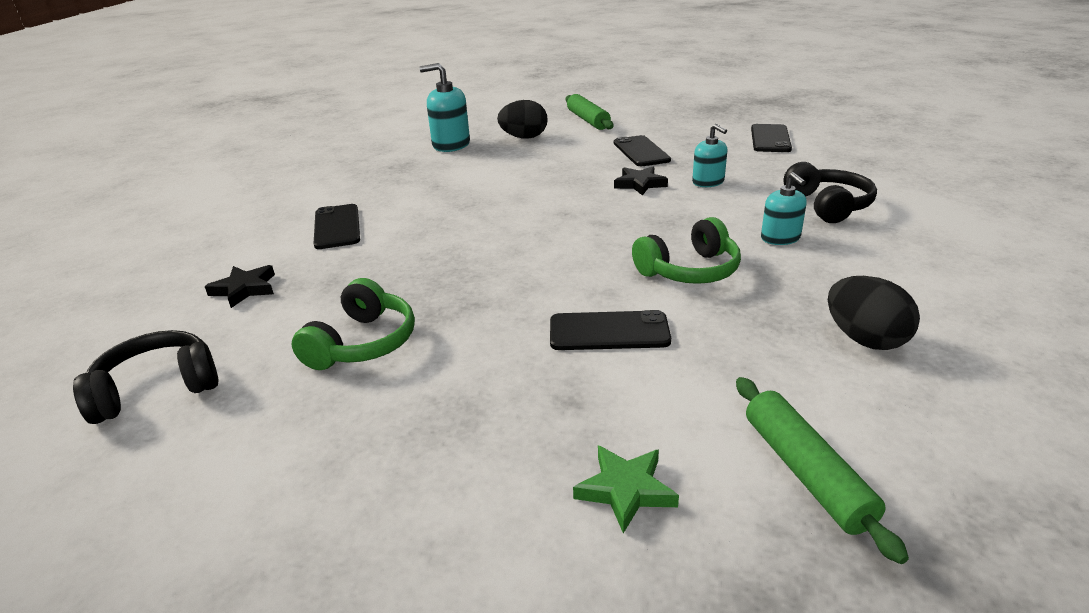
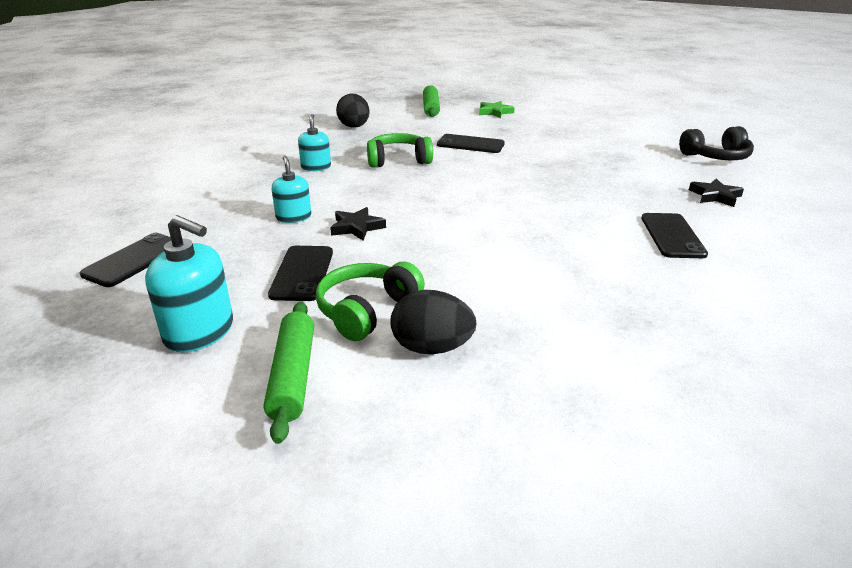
camera: 165 degrees left, 0 degrees up
green headphones [292,278,415,370] -> green headphones moved to [315,262,425,341]
turquoise soap dispenser [419,63,470,152] -> turquoise soap dispenser moved to [145,215,233,352]
black headphones [784,162,877,223] -> none

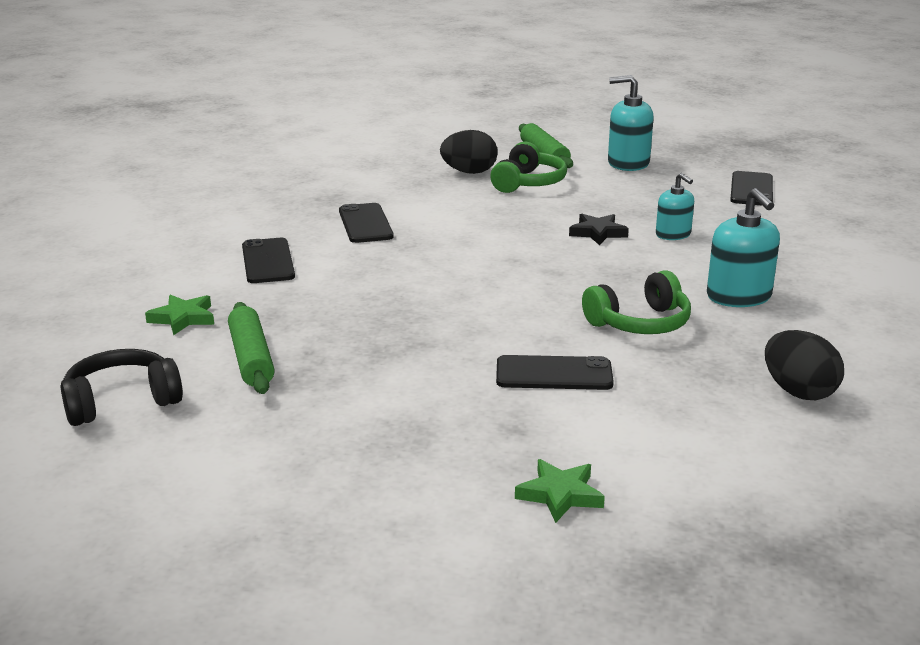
camera: 165 degrees right, 5 degrees down
black phone [268,246,333,301] -> black phone moved to [339,203,394,243]
turquoise soap dispenser [298,114,331,171] -> turquoise soap dispenser [707,188,780,307], size x1.57
green rolling pin [423,85,440,117] -> green rolling pin moved to [228,302,275,394]
black star [689,178,744,207] -> green star [145,295,214,335]

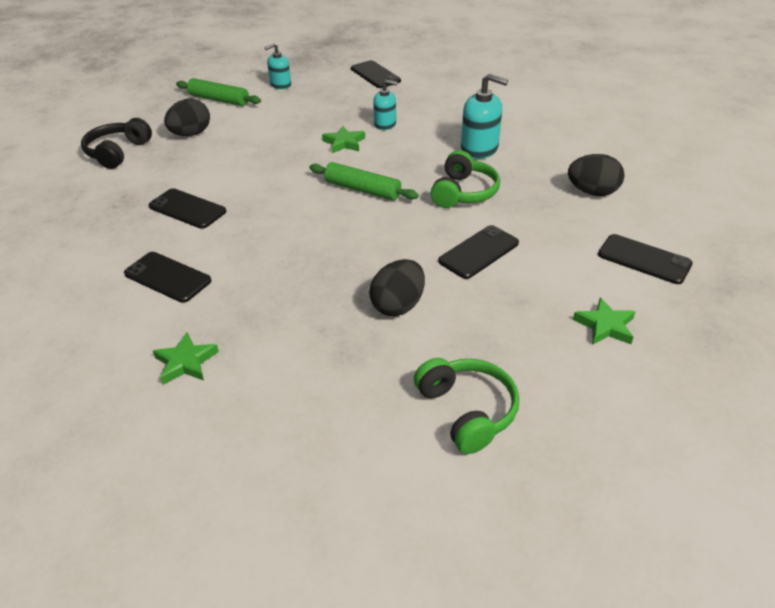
camera: 45 degrees left, 15 degrees up
black headphones [60,349,183,426] -> black headphones moved to [81,118,152,169]
green rolling pin [228,302,275,394] -> green rolling pin moved to [309,162,419,201]
green headphones [490,142,567,193] -> green headphones moved to [414,358,519,454]
black star [569,213,629,245] -> green star [322,126,365,153]
turquoise soap dispenser [608,75,654,171] -> turquoise soap dispenser [265,43,291,89], size x0.64
none -> black egg [369,259,425,316]
none -> black phone [598,234,693,284]

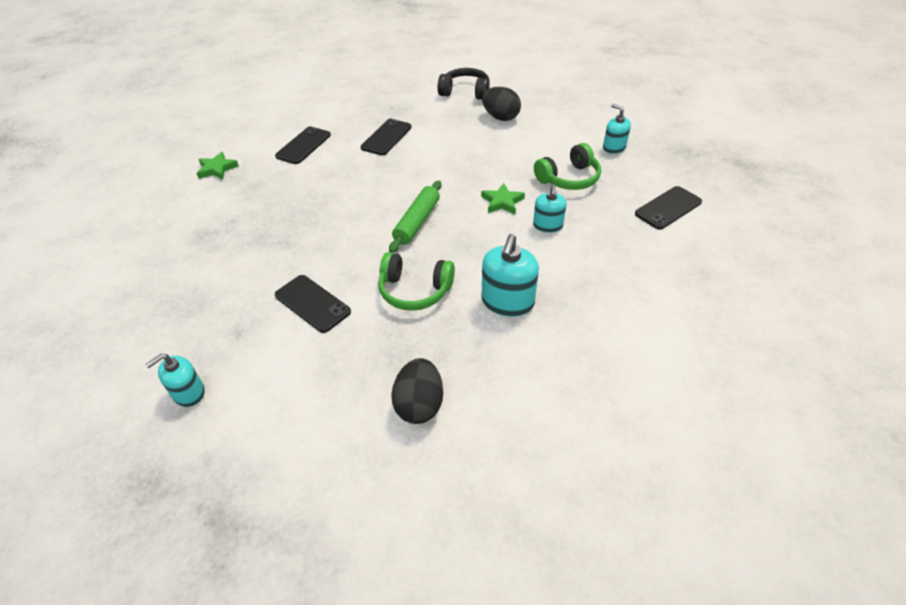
camera: 85 degrees right, 5 degrees up
green rolling pin [176,78,261,106] -> none
black egg [369,259,425,316] -> none
green headphones [414,358,519,454] -> green headphones moved to [534,143,601,190]
green star [573,297,636,345] -> turquoise soap dispenser [145,354,205,407]
black phone [598,234,693,284] -> none

